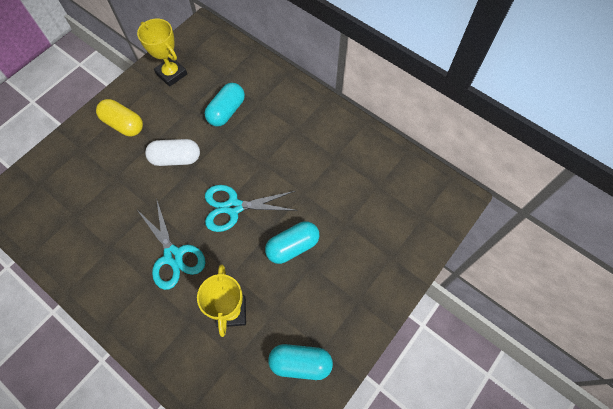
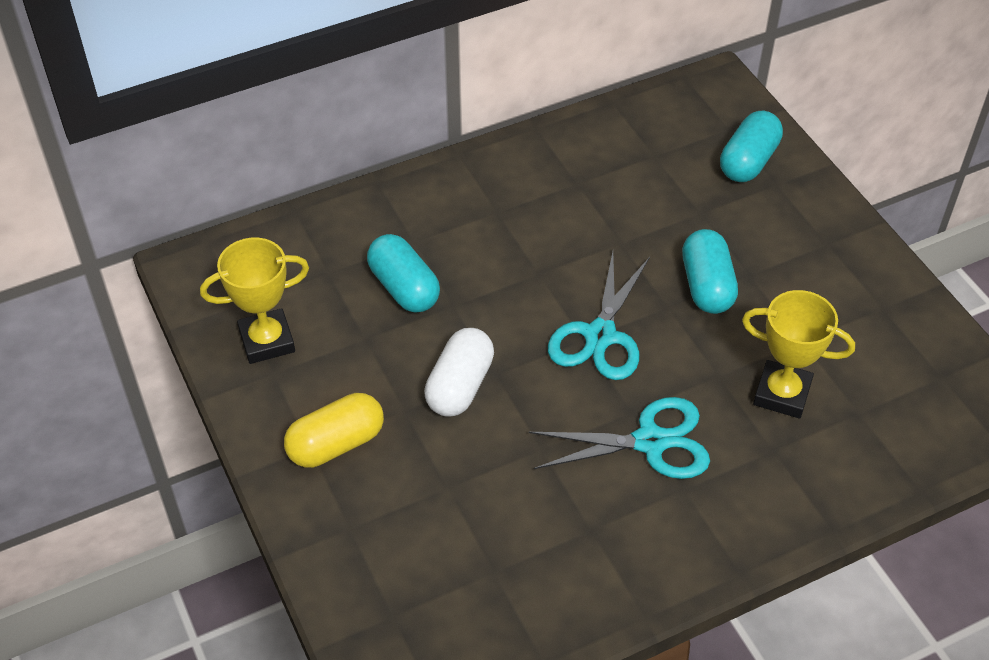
camera: 65 degrees left, 15 degrees down
turquoise capsule [268,344,333,380] -> turquoise capsule moved to [720,111,783,182]

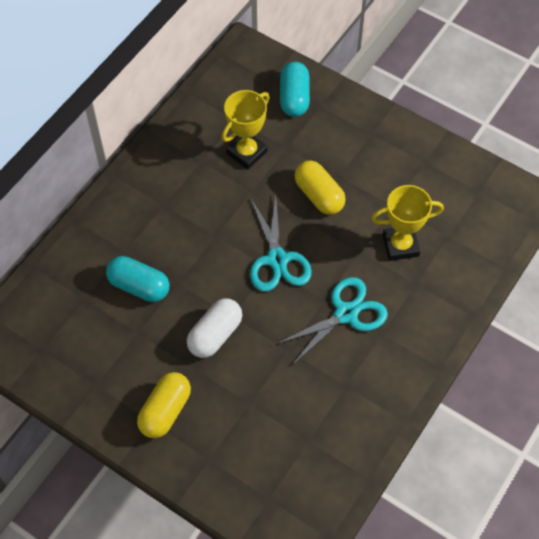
camera: 30 degrees left, 10 degrees up
yellow trophy [200,238,309,364] -> yellow trophy moved to [222,90,269,169]
white capsule [424,328,494,417] -> white capsule turned 45 degrees clockwise [187,298,242,358]
turquoise capsule [682,229,738,314] -> yellow capsule [294,160,346,215]

